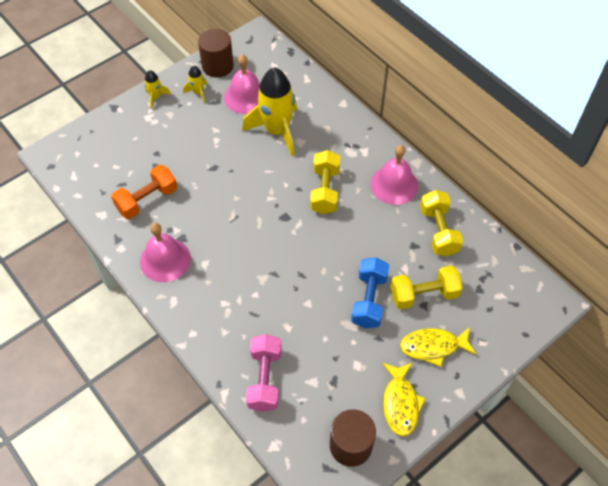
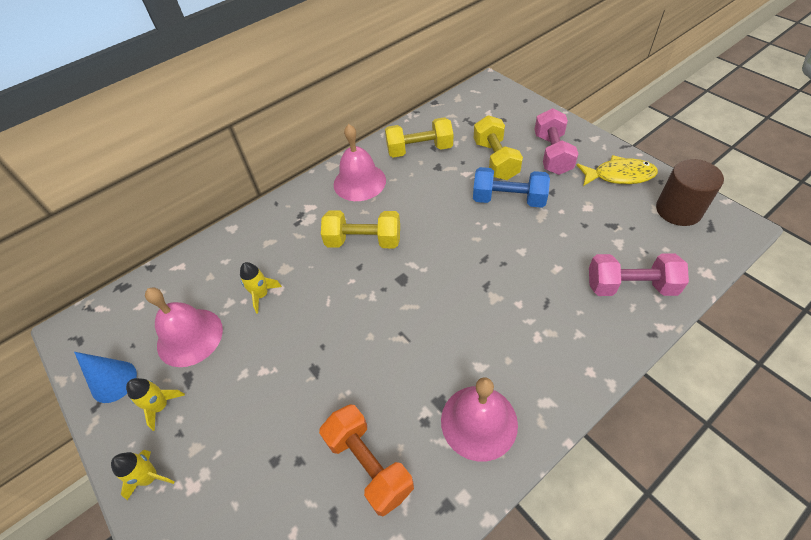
camera: 85 degrees left, 5 degrees down
brown cylinder [198,29,234,78] -> blue cone [74,352,137,403]
yellow rocket [242,68,297,156] -> yellow rocket [240,262,282,313], size x0.44
yellow fish [400,327,476,367] -> pink dumbbell [534,108,578,175]

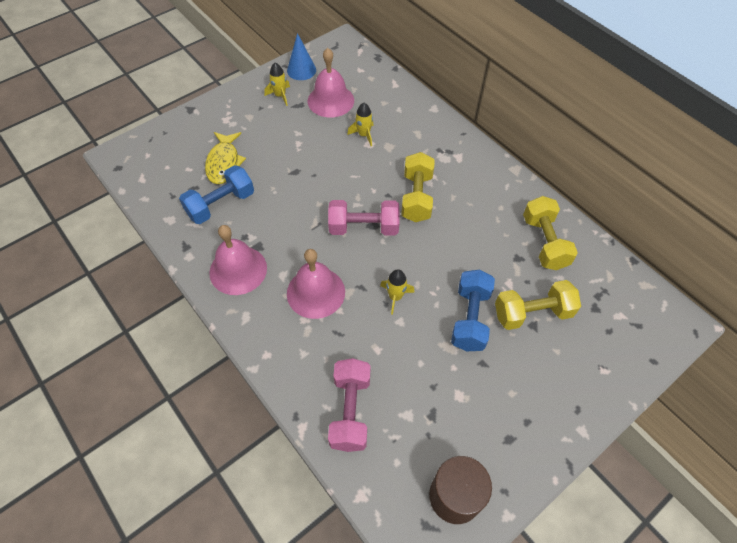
camera: 85 degrees right, 5 degrees up
yellow rocket [111,450,175,500] -> yellow rocket moved to [380,269,415,315]
orange dumbbell [319,404,414,517] -> blue dumbbell [179,165,254,224]
pink bell [334,124,386,201] -> pink bell moved to [287,249,345,319]
pink dumbbell [534,108,578,175] -> pink dumbbell moved to [328,200,400,235]
yellow fish [577,155,658,186] -> yellow fish moved to [205,132,246,184]

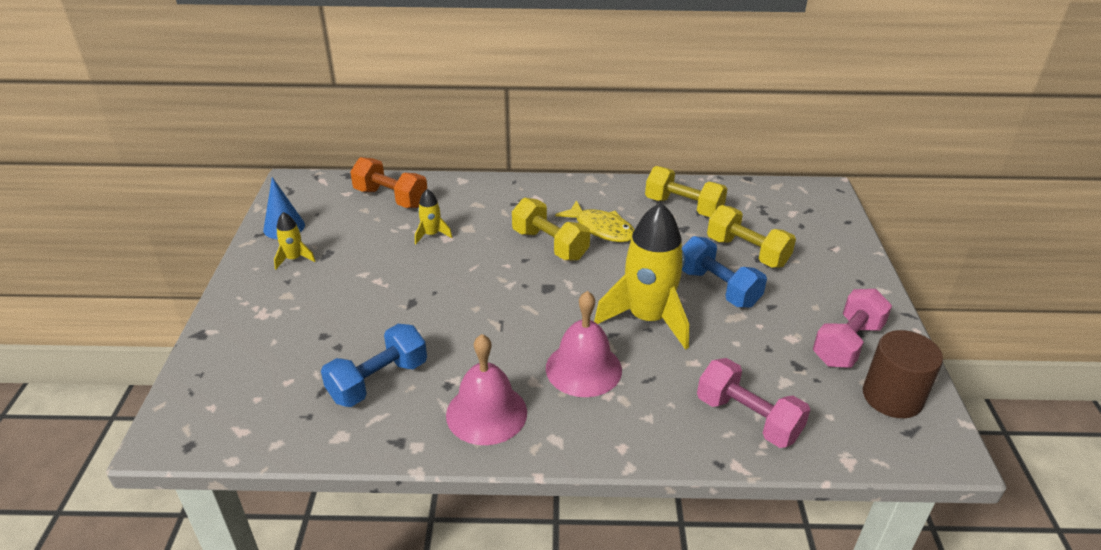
camera: 50 degrees left, 20 degrees down
blue dumbbell [179,165,254,224] -> blue dumbbell turned 45 degrees clockwise [321,324,427,407]
yellow fish [205,132,246,184] -> yellow fish moved to [555,200,634,242]
pink bell [308,48,354,118] -> none
pink dumbbell [328,200,400,235] -> pink dumbbell moved to [813,289,892,368]
yellow rocket [380,269,415,315] -> yellow rocket [594,202,689,350], size x2.25
yellow dumbbell [495,280,581,330] -> yellow dumbbell turned 75 degrees counterclockwise [707,205,796,268]
none -> orange dumbbell [350,157,427,208]

